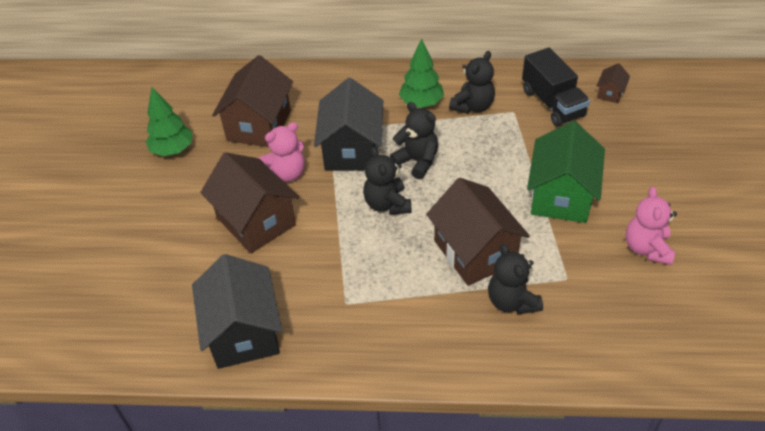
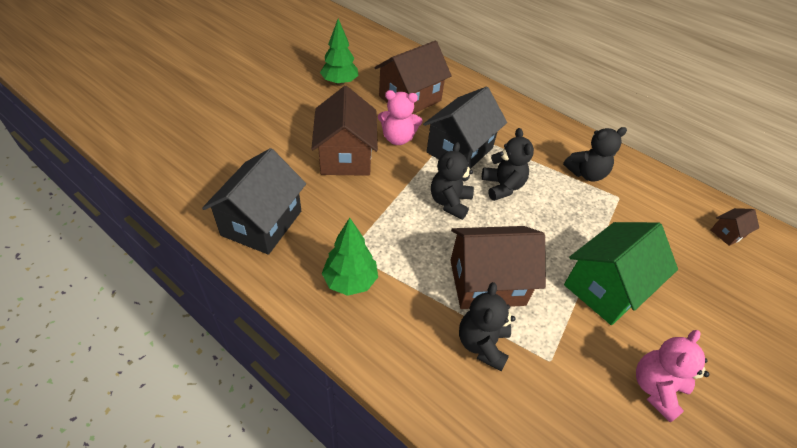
camera: 30 degrees right, 0 degrees up
green tree [399,38,444,108] -> green tree moved to [322,218,378,296]
brown house [426,178,530,286] -> brown house turned 75 degrees clockwise [450,226,546,309]
black truck [522,48,590,126] -> none

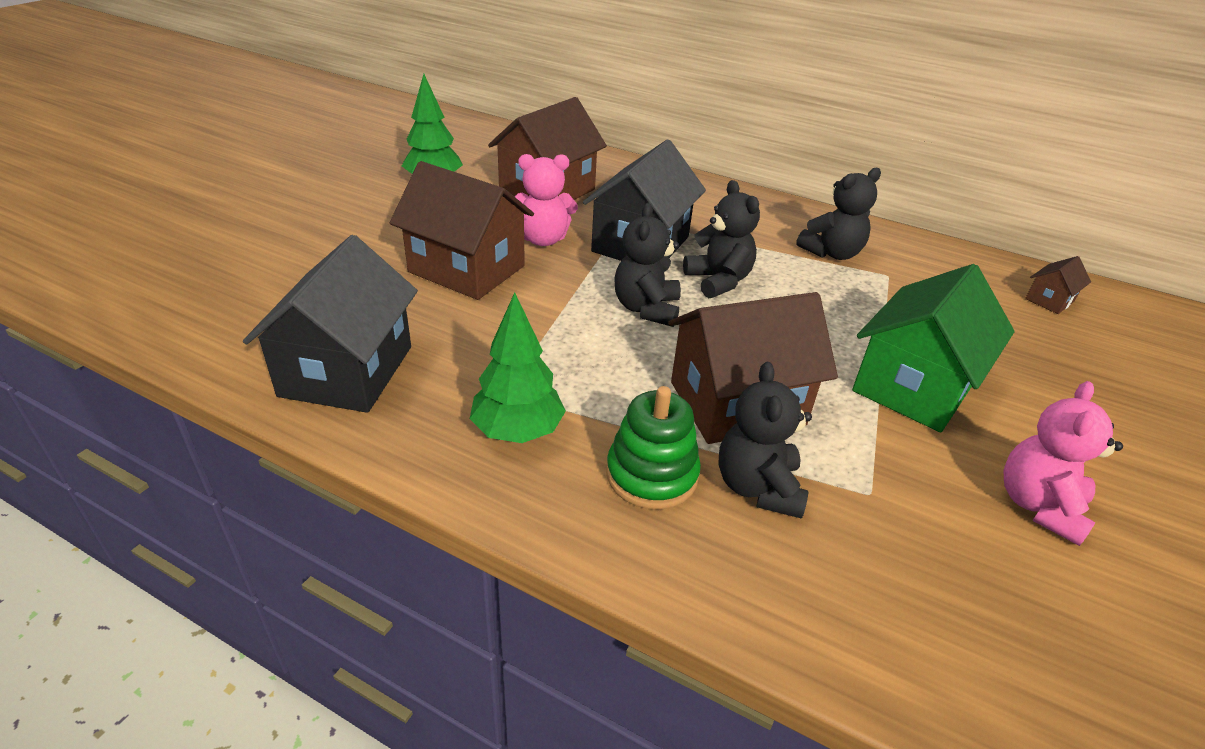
camera: 10 degrees left, 10 degrees down
brown house [311,86,378,176] -> brown house turned 45 degrees counterclockwise [390,161,534,300]
none -> green stacking toy [606,386,701,510]

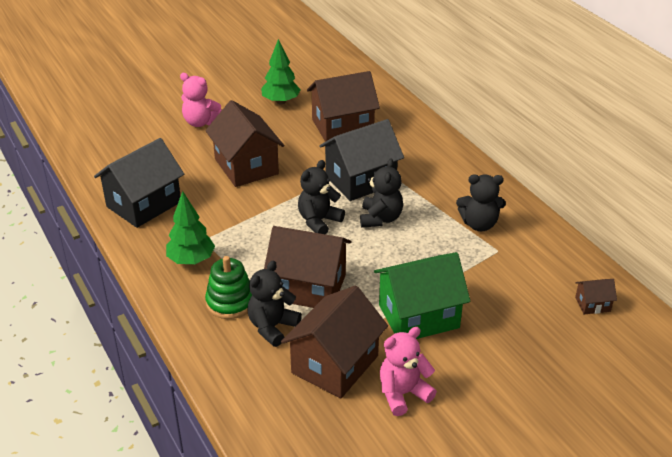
camera: 35 degrees right, 0 degrees up
pink teddy bear [515,154,578,246] -> pink teddy bear moved to [180,73,222,127]
none -> brown house [281,285,388,398]

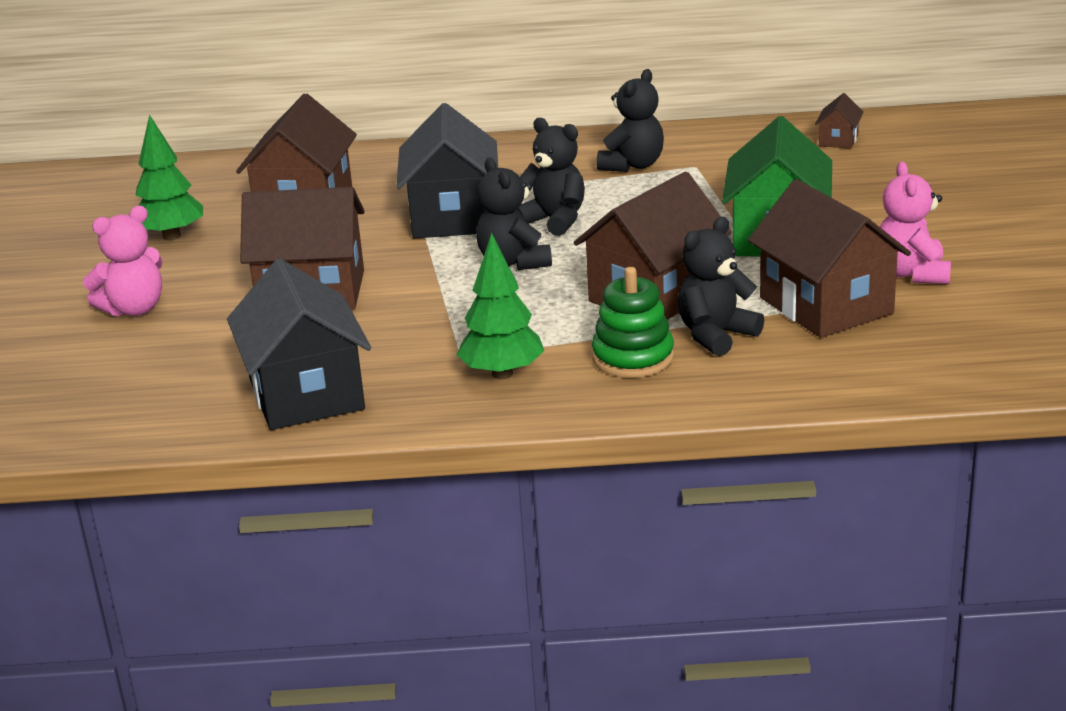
camera: 60 degrees left, 10 degrees down
black teddy bear [247,261,302,347] -> black teddy bear turned 75 degrees clockwise [678,217,764,356]

